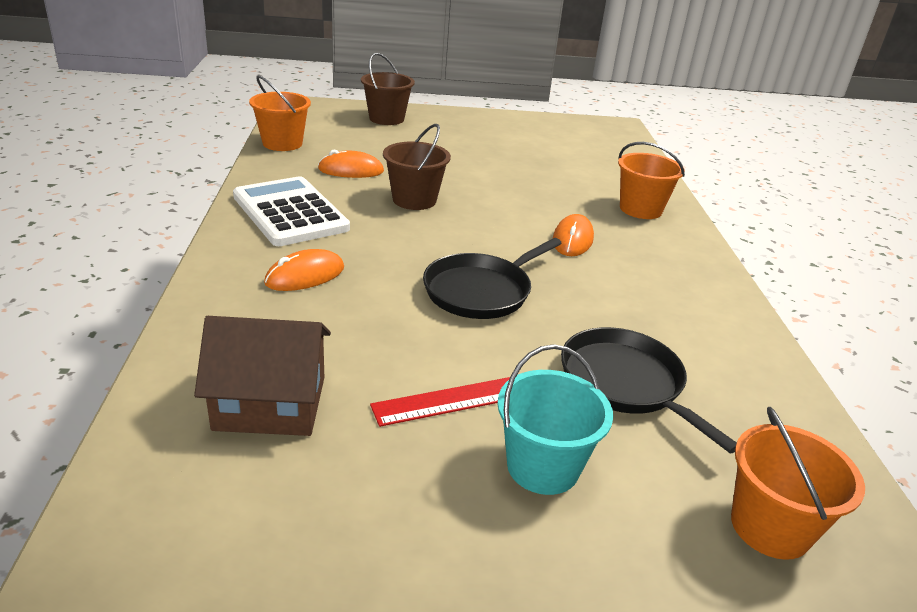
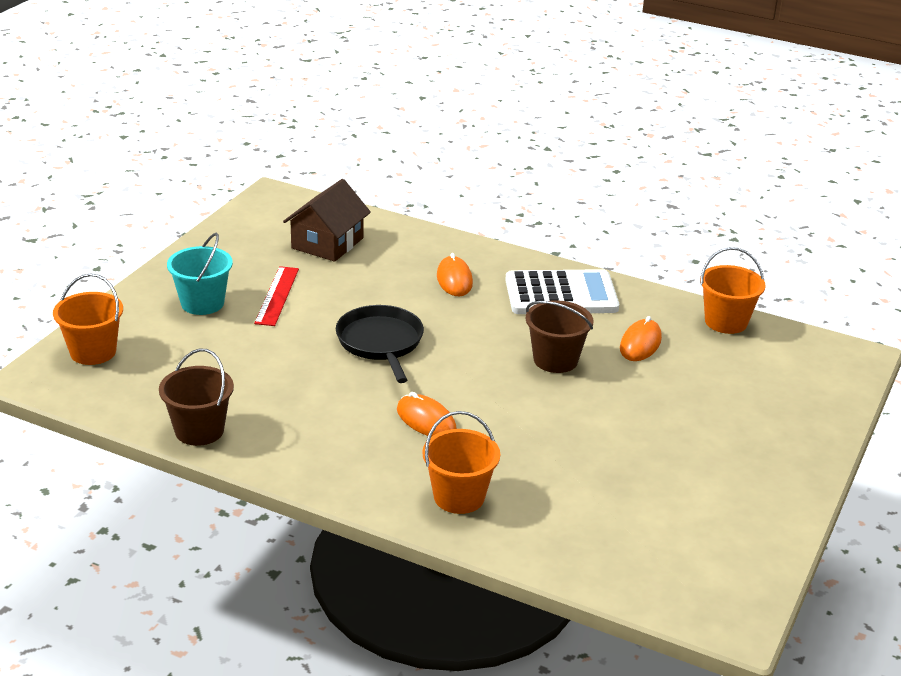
camera: 120 degrees right, 0 degrees up
brown bucket [361,53,415,125] -> brown bucket moved to [159,348,234,446]
black pan [561,327,737,453] -> none

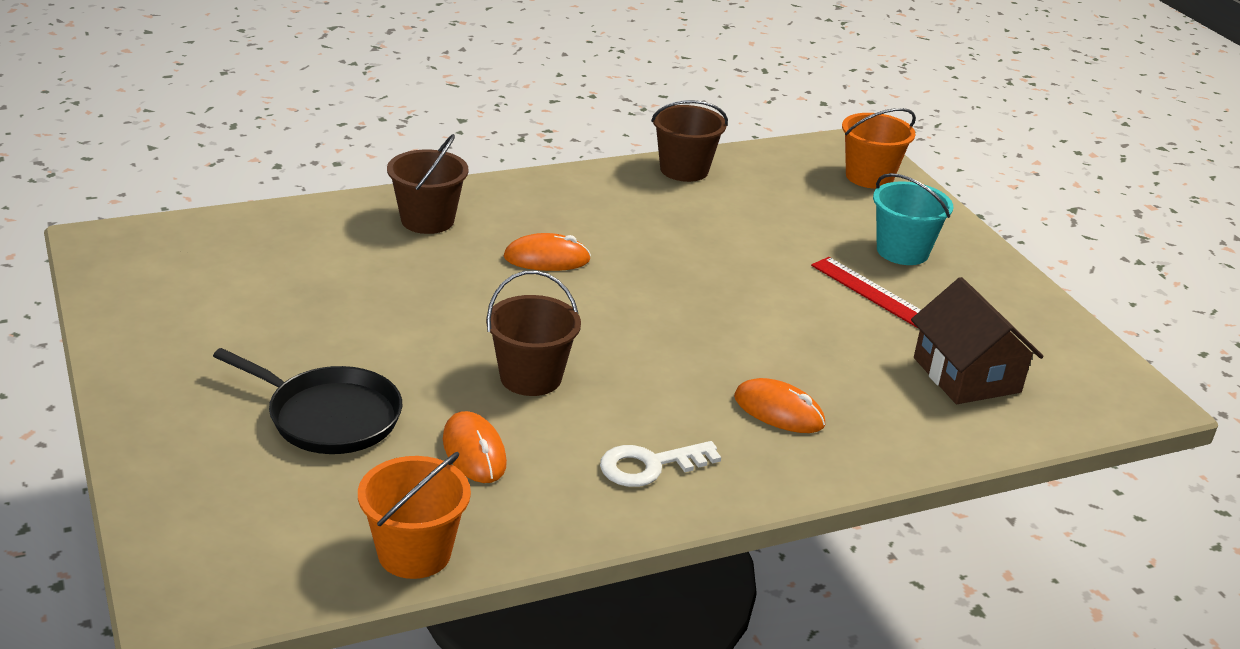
camera: 130 degrees right, 0 degrees up
black pan [336,305,424,383] -> black pan moved to [213,348,402,454]
orange bucket [422,411,500,514] -> brown bucket [387,134,469,234]
white calculator [505,269,619,314] -> white key [600,441,721,487]

